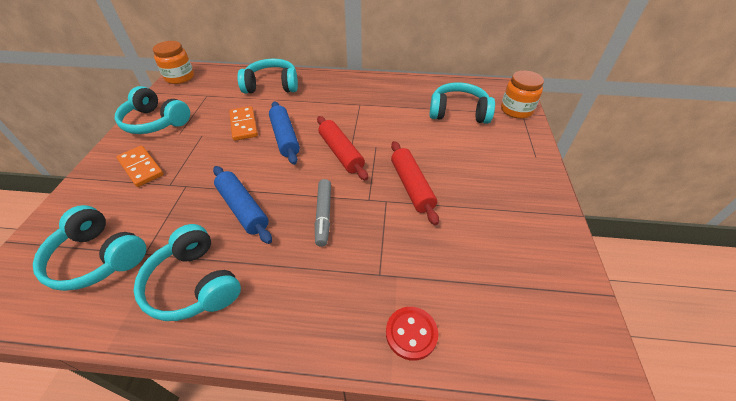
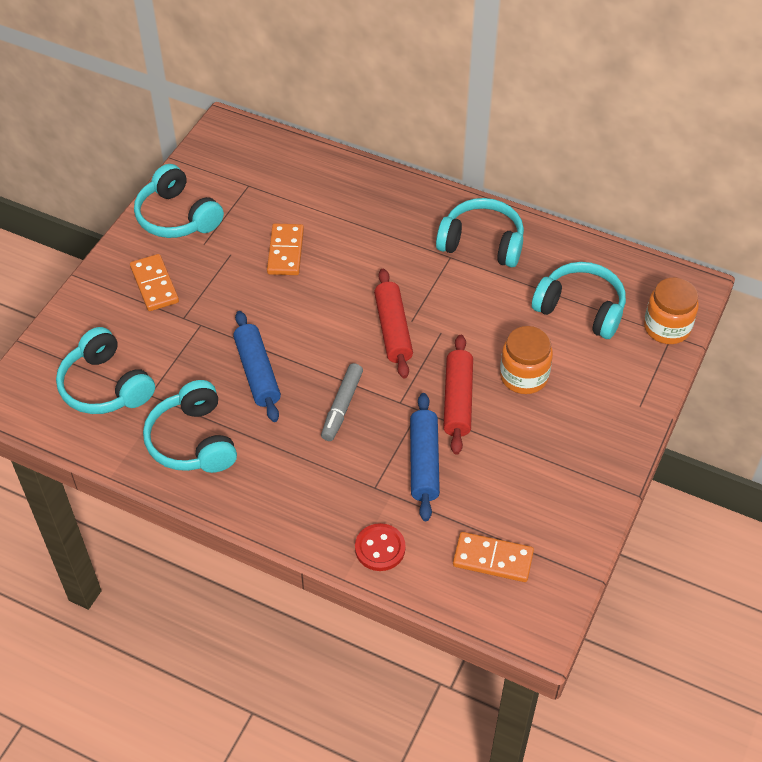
camera: 20 degrees right, 5 degrees up
orange jar [153,41,194,84] -> orange jar moved to [500,326,553,394]
turquoise headphones [237,58,298,94] -> turquoise headphones moved to [436,198,524,267]
blue rolling pin [269,101,300,165] -> blue rolling pin moved to [410,393,440,521]
none -> orange domino [453,532,534,582]

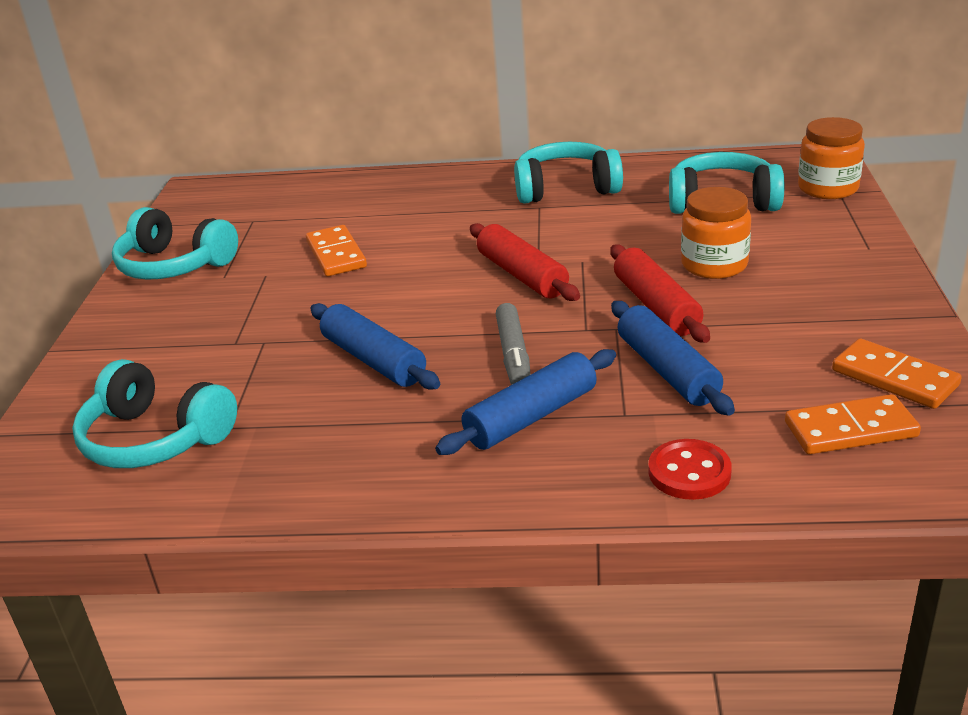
camera: 20 degrees left, 20 degrees down
orange domino [130,254,179,311] -> orange domino moved to [832,338,962,409]
turquoise headphones [143,380,237,473] -> none
none -> blue rolling pin [435,349,616,455]

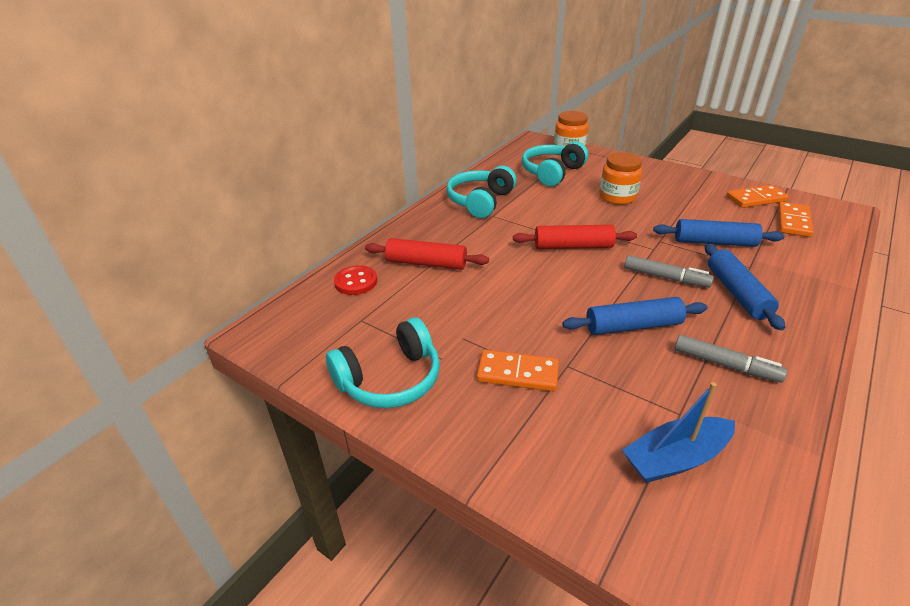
camera: 60 degrees left, 5 degrees up
turquoise headphones [72,359,237,468] -> blue boat [622,382,735,483]
orange domino [306,225,367,276] -> orange domino moved to [477,350,559,391]
red rolling pin [610,244,710,343] -> red rolling pin moved to [365,238,489,270]
red button [648,439,732,500] -> red button moved to [334,265,377,295]
none -> grey marker [674,335,787,383]

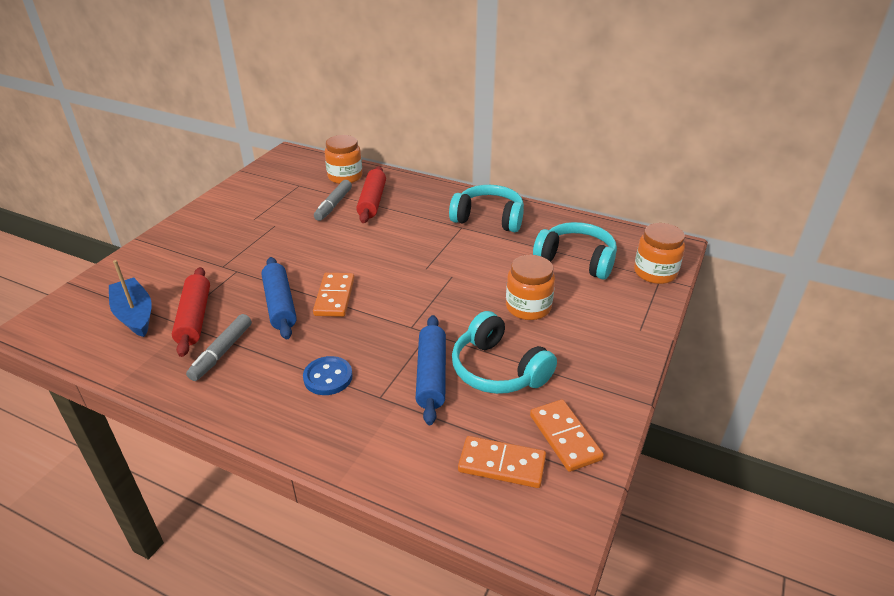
camera: 80 degrees right, 0 degrees up
turquoise headphones [326,317,440,408] -> turquoise headphones moved to [452,311,557,394]
red button [334,265,377,295] -> orange jar [325,135,362,184]
orange domino [477,350,559,391] -> orange domino moved to [313,273,355,317]
red rolling pin [513,225,637,249] -> red rolling pin moved to [172,267,210,357]
grey marker [624,255,714,288] -> grey marker moved to [314,180,352,221]
blue rolling pin [705,244,785,330] -> blue button [303,356,353,395]

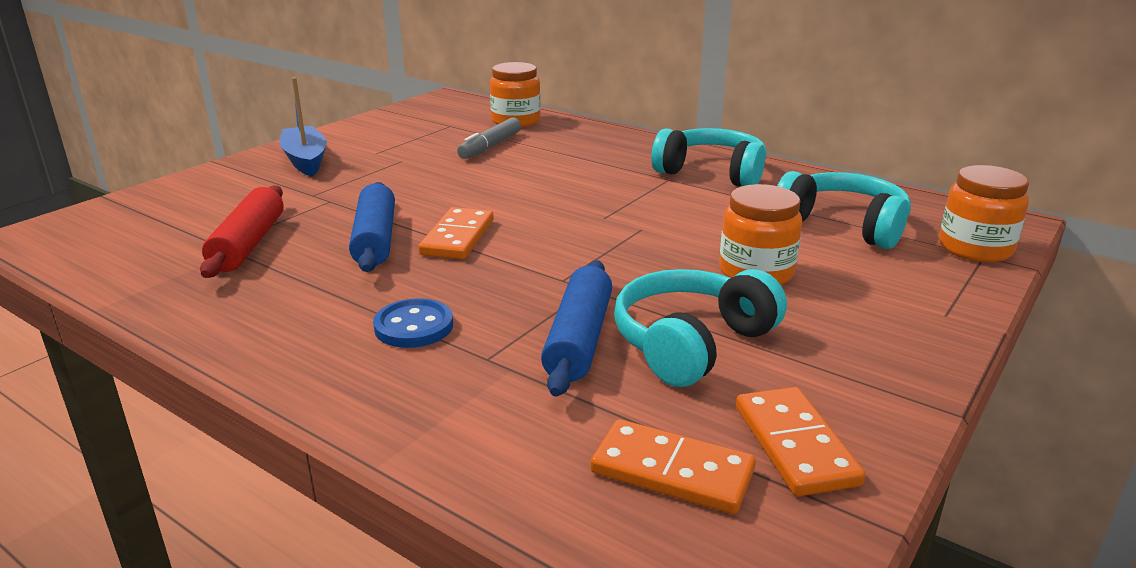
camera: 10 degrees right, 10 degrees down
blue boat [109,260,152,337] -> blue boat moved to [279,77,327,176]
grey marker [186,314,252,381] -> none
red rolling pin [356,166,386,223] -> none
turquoise headphones [452,311,557,394] -> turquoise headphones turned 75 degrees clockwise [614,269,787,387]

